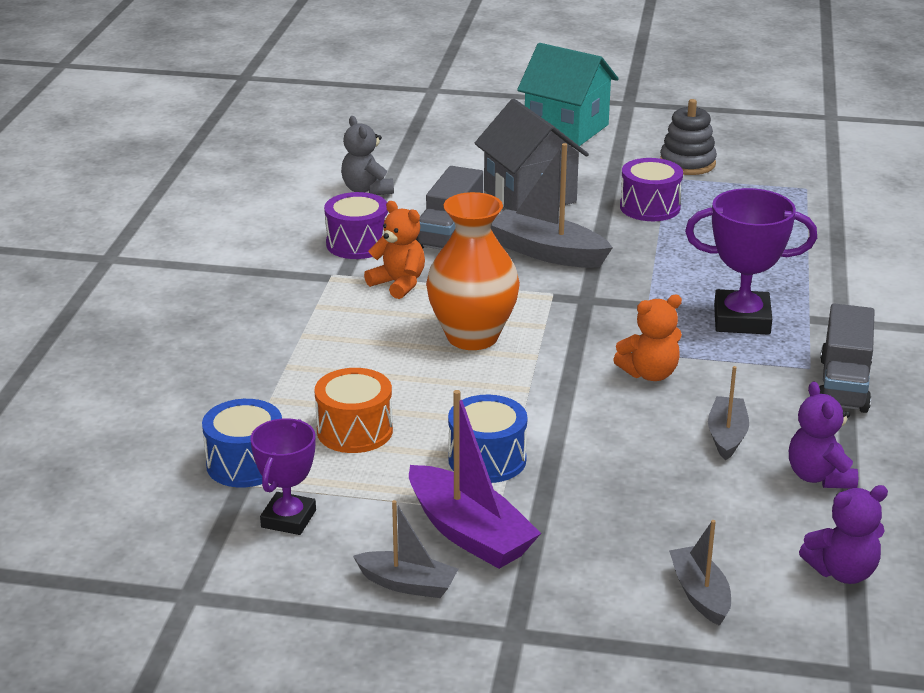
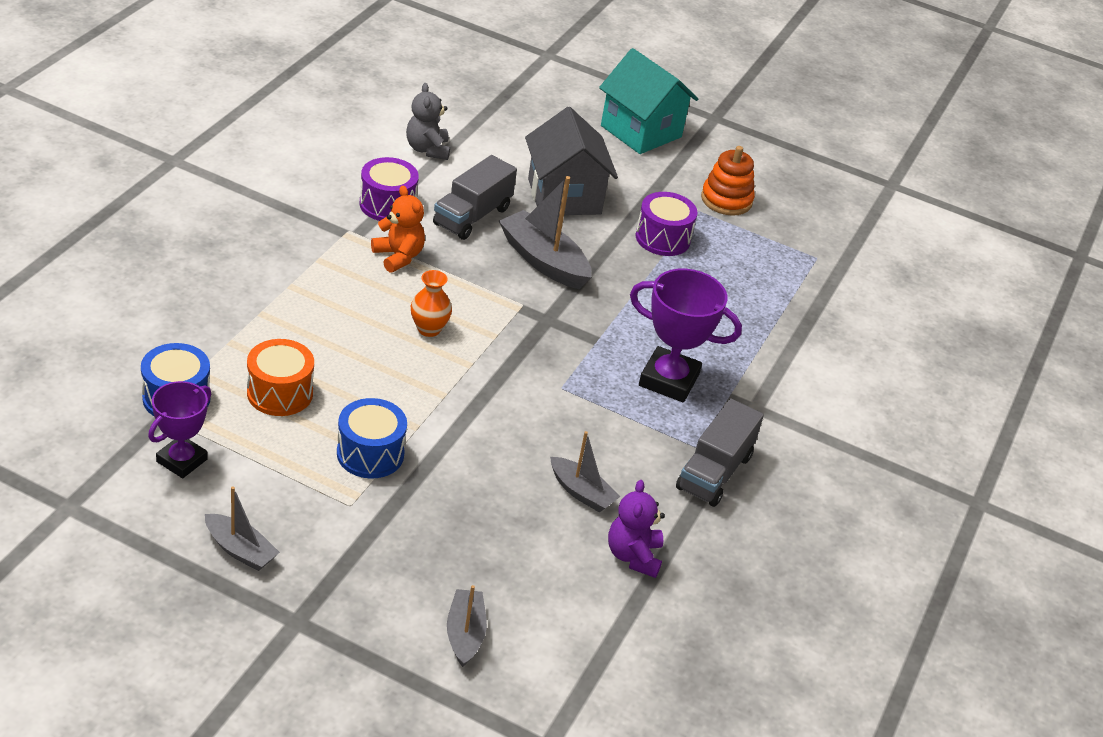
camera: 10 degrees right, 10 degrees up
purple boat [409,390,541,569] -> none
orange vase [426,192,520,350] -> orange vase [411,270,452,337], size x0.51
orange teddy bear [613,295,682,381] -> none
grey stacking toy [660,99,717,175] -> orange stacking toy [701,146,755,216]
grey boat [708,366,749,460] -> grey boat turned 105 degrees clockwise [550,431,621,513]
purple teddy bear [799,485,888,584] -> none

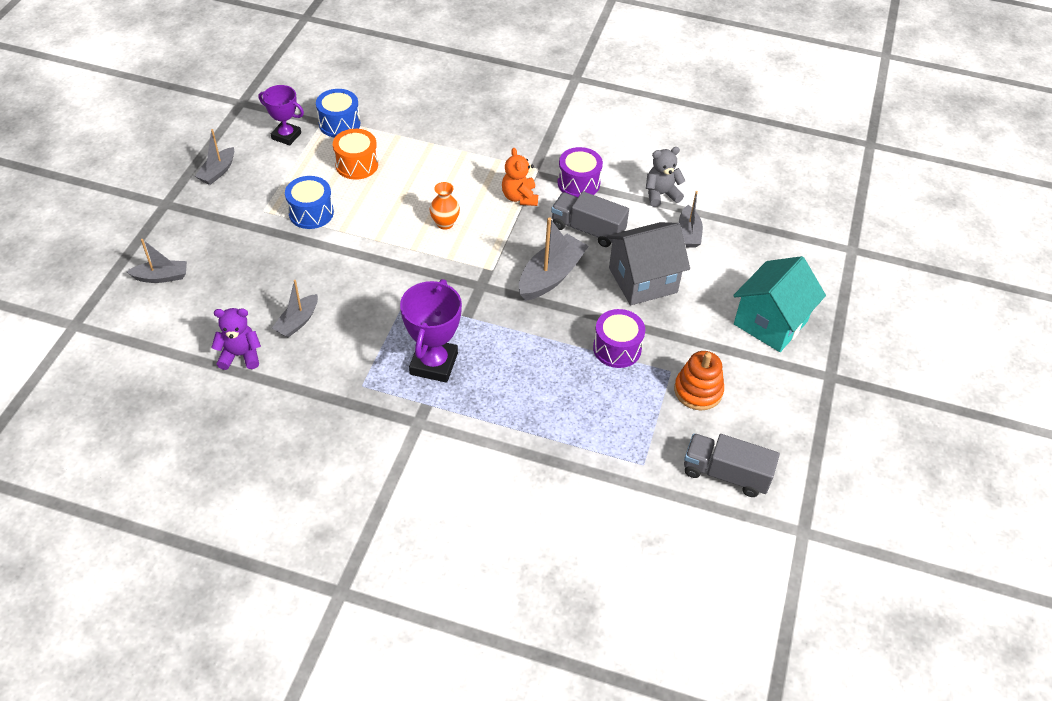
camera: 85 degrees right, 10 degrees up
orange teddy bear [371,186,425,273] -> orange teddy bear turned 120 degrees clockwise [502,148,538,206]
grey truck [676,398,764,507] -> grey truck moved to [684,433,780,497]
none -> grey boat [679,191,703,248]

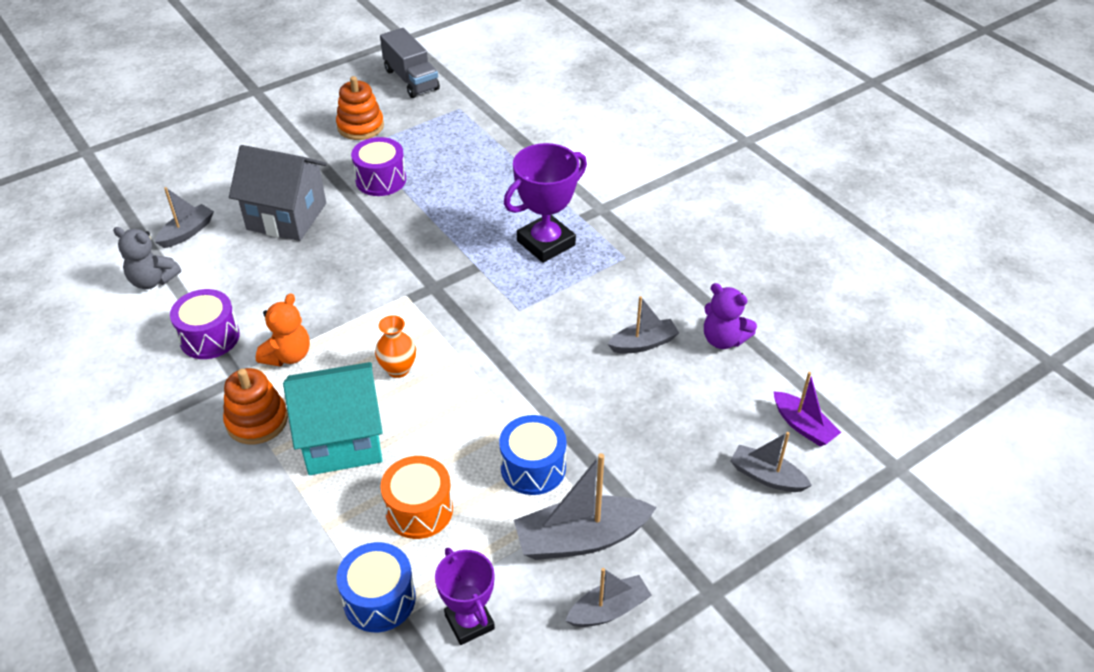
camera: 140 degrees left, 5 degrees down
grey boat [519,217,589,301] -> grey boat moved to [514,453,657,560]
grey truck [551,191,629,247] -> none
turquoise house [733,256,826,352] -> turquoise house moved to [283,362,383,475]
none -> orange stacking toy [223,368,288,444]
none -> purple boat [774,372,841,447]

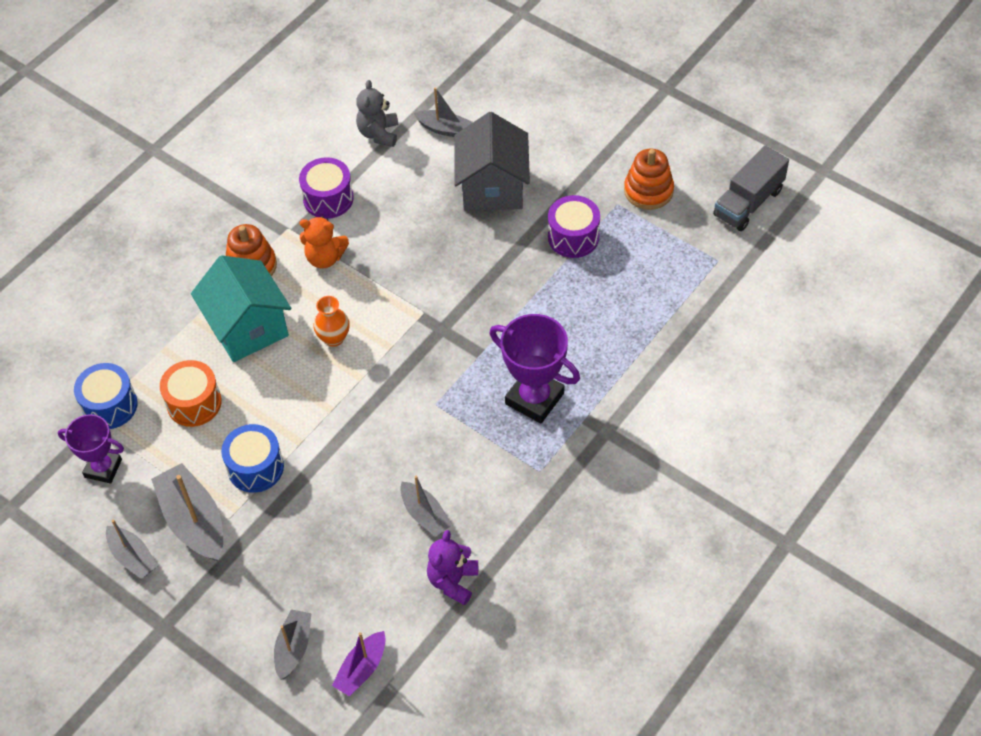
camera: 75 degrees right, 10 degrees up
purple trophy [435,548,495,645] -> purple trophy turned 60 degrees clockwise [58,414,124,484]

